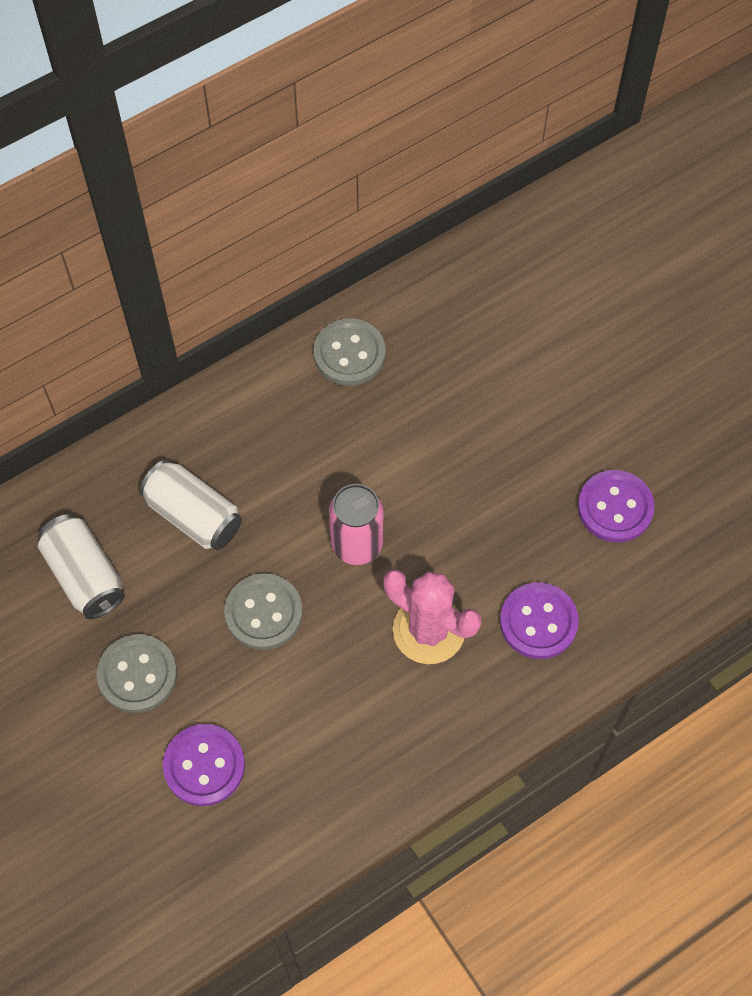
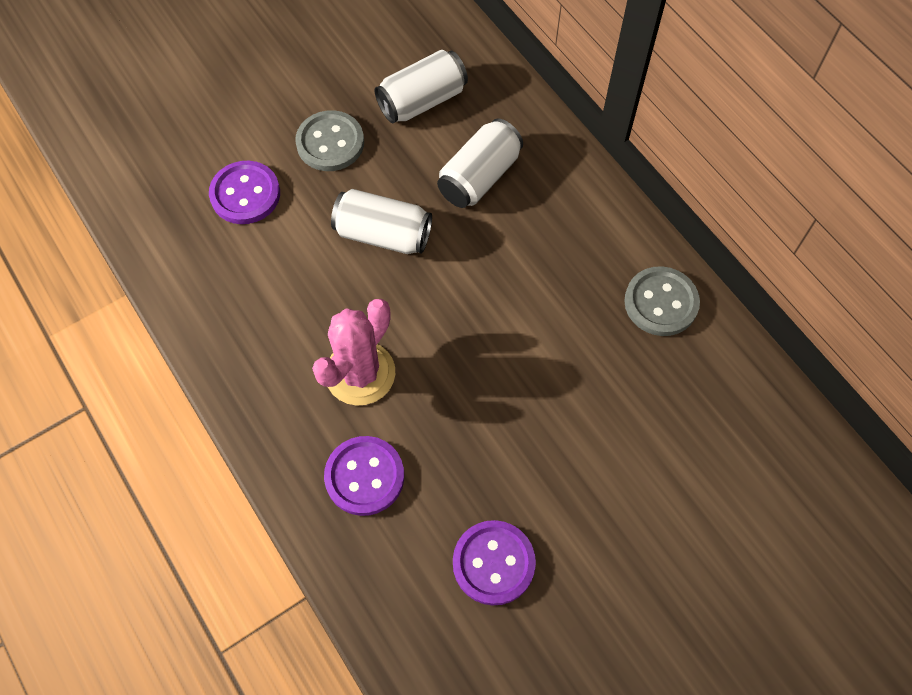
camera: 90 degrees right, 0 degrees up
grey button [224,573,303,650] -> white can [331,189,432,254]
pink can [329,484,383,565] -> none

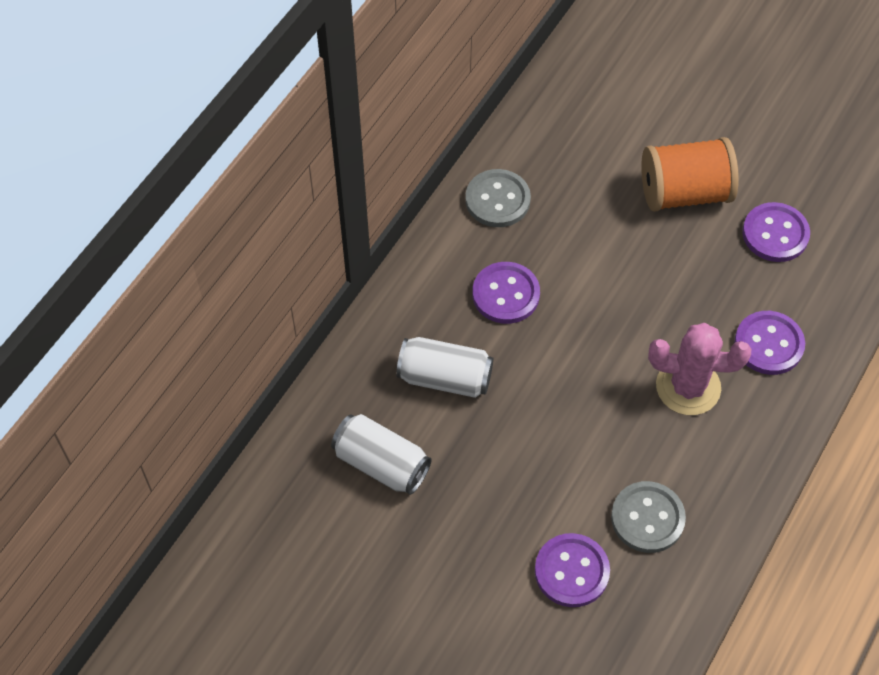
camera: 115 degrees left, 5 degrees down
grey button [295,110,364,171] -> grey button moved to [611,481,686,553]
white can [331,189,432,254] -> none
none -> purple button [472,262,540,324]
none -> orange spool [641,137,739,212]

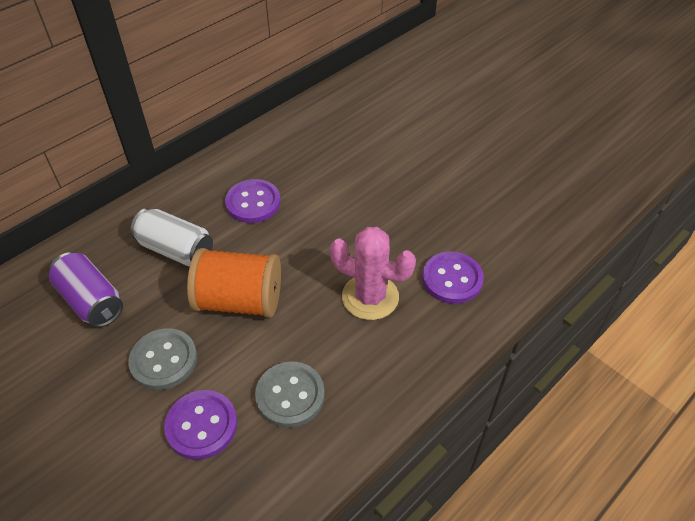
camera: 15 degrees right, 10 degrees down
white can [331,414,431,495] -> purple can [49,252,123,328]
grey button [465,169,531,227] -> grey button moved to [128,328,197,390]
orange spool [641,137,739,212] -> orange spool moved to [187,248,281,318]
purple button [742,202,810,262] -> none

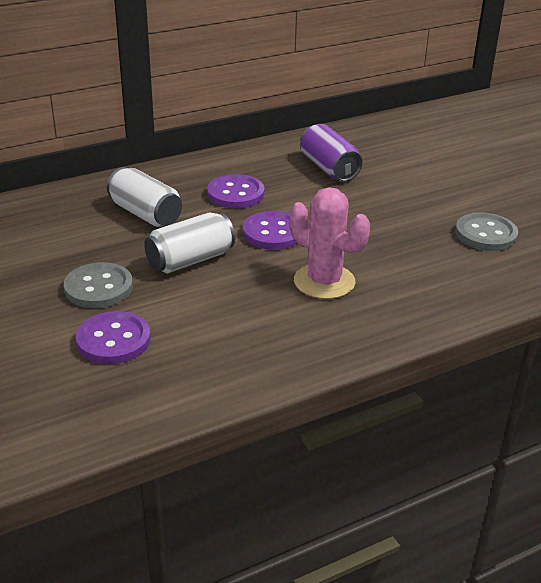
camera: 15 degrees right, 15 degrees down
purple can [49,252,123,328] -> purple can moved to [301,124,362,181]
orange spool [187,248,281,318] -> white can [144,213,235,274]
grey button [255,362,325,428] -> grey button moved to [455,212,518,251]
purple button [422,252,484,304] -> purple button moved to [243,211,298,250]

